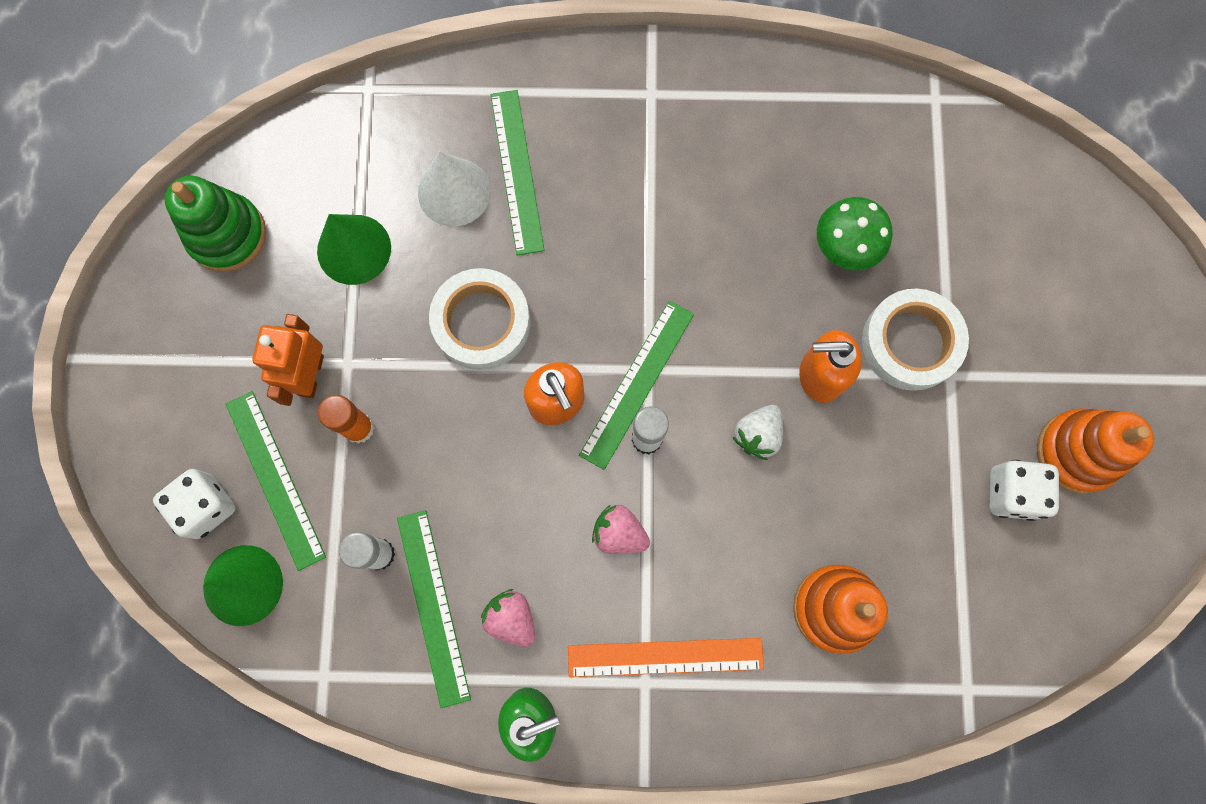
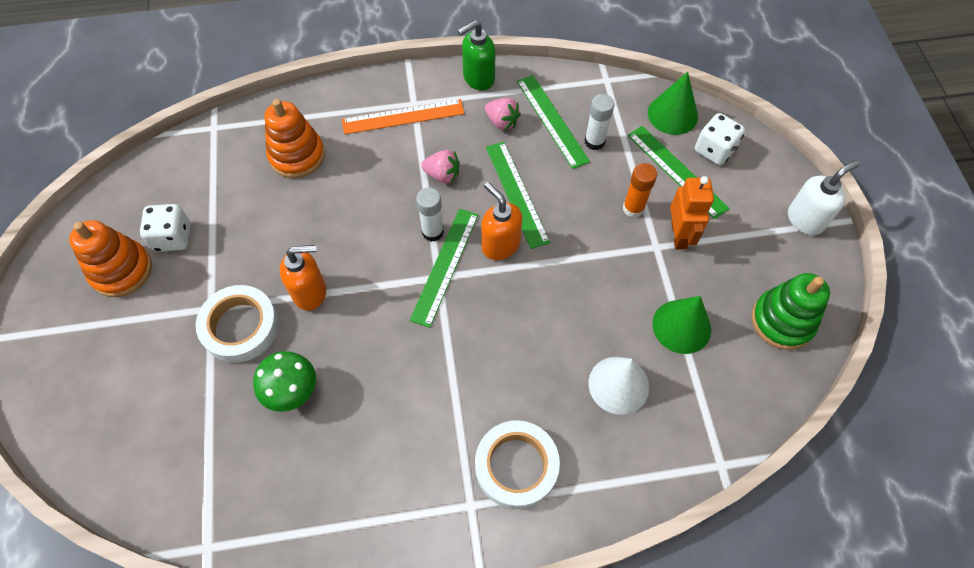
camera: 170 degrees right, 15 degrees down
white tape [429,268,531,370] -> white tape moved to [475,420,560,509]
green ruler [491,90,545,255] -> green ruler moved to [486,142,550,249]
white strawberry [732,405,783,460] -> none
none -> white soap dispenser [788,160,860,235]

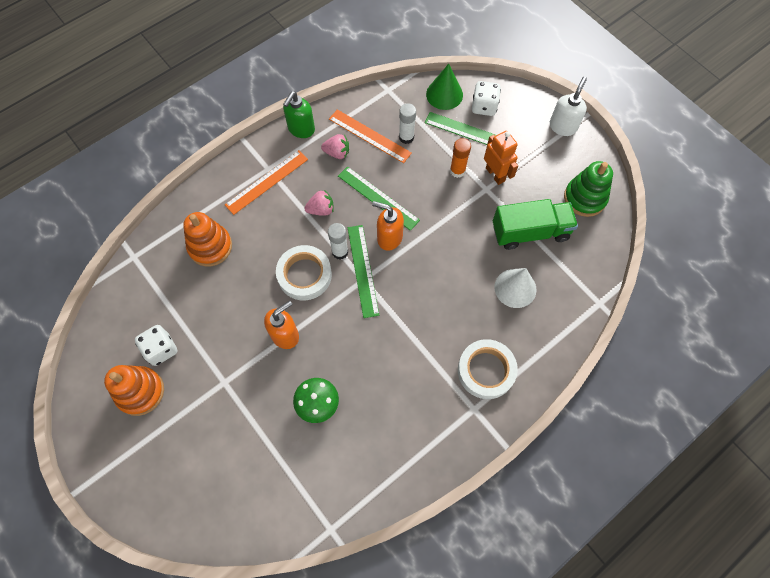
camera: 30 degrees left, 5 degrees up
white tape [196,285,279,363] -> white tape moved to [276,245,332,300]
green ruler [517,75,590,169] -> orange ruler [329,109,412,163]
green cone [653,296,711,354] -> green truck [493,199,578,250]

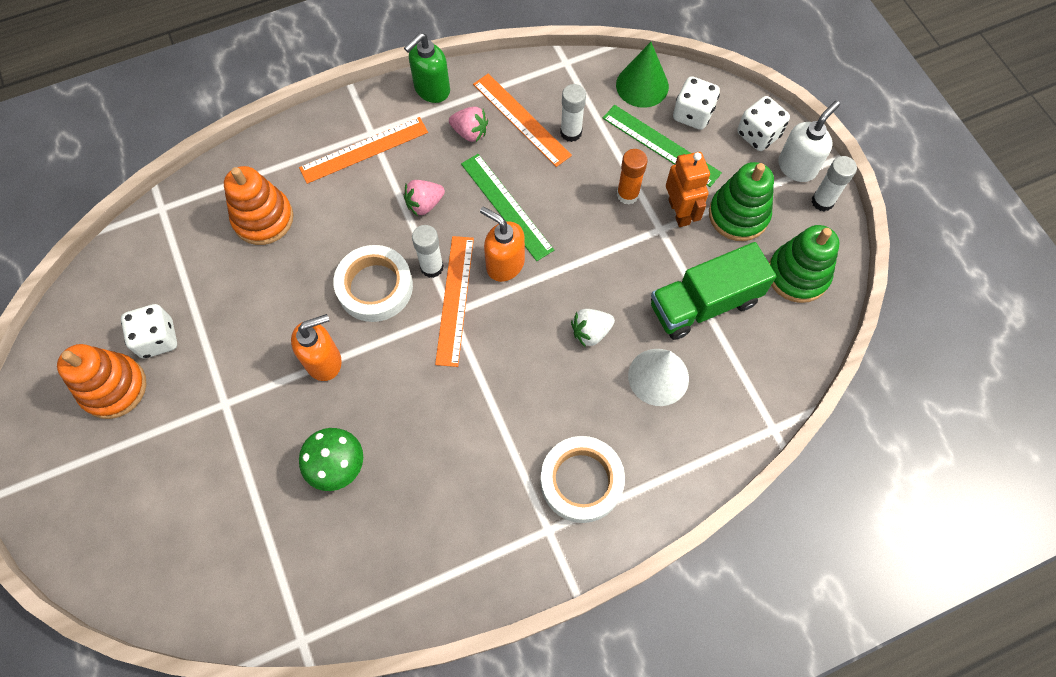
camera: 15 degrees right, 0 degrees up
pink strawberry [304,190,334,216] -> pink strawberry turned 150 degrees clockwise [404,180,445,216]
green ruler [348,225,379,318] -> orange ruler [435,236,474,367]
green truck [493,199,578,250] -> green truck turned 150 degrees clockwise [651,242,776,340]
none -> white strawberry [571,309,615,347]
none -> green stacking toy [709,162,774,241]
none -> white dice [737,96,790,151]
none -> white glue stick [812,156,857,212]

